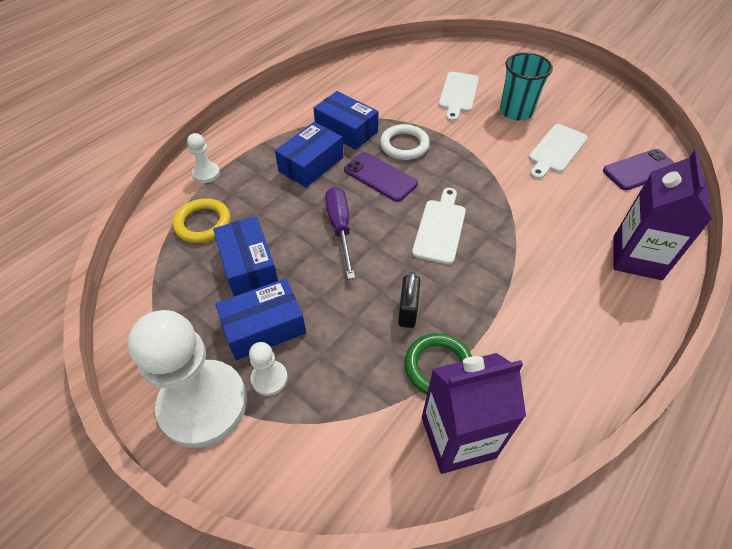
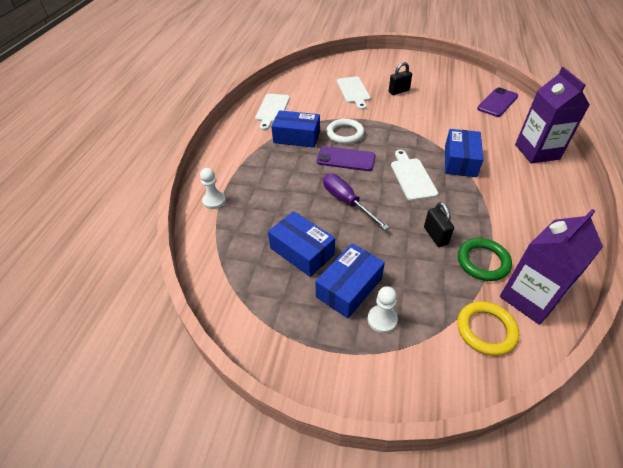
camera: 25 degrees left, 5 degrees down
white pawn [128,310,247,448] -> none
yellow ring [173,198,231,243] -> yellow ring moved to [457,301,519,356]
blue box [275,122,343,188] -> blue box moved to [445,129,484,177]
turquoise cup [500,52,553,120] -> black padlock [389,62,412,95]
white cutting board [529,124,588,179] -> white cutting board moved to [255,94,290,130]

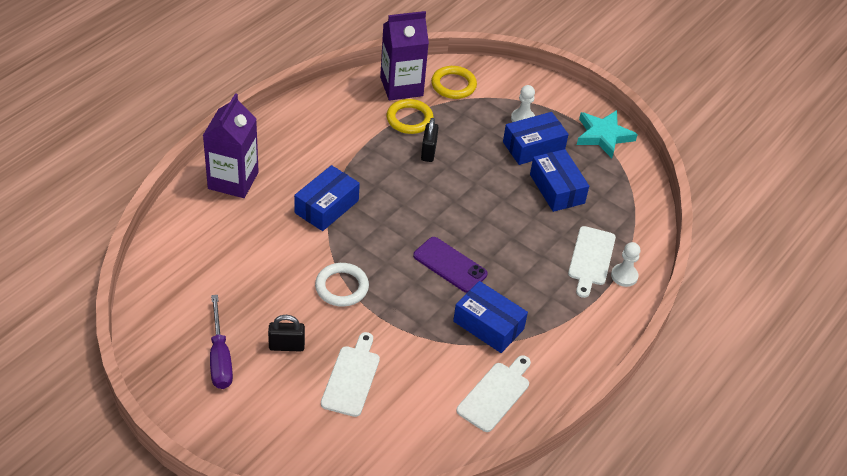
camera: 160 degrees left, 0 degrees up
purple screwdriver [323,174,389,230] -> purple screwdriver moved to [210,295,233,389]
white ring [326,119,364,144] -> white ring moved to [315,263,369,307]
white cutting board [391,150,438,201] -> white cutting board moved to [568,226,616,298]
green ring [458,238,512,281] -> yellow ring [387,99,434,134]
purple phone [477,87,518,117] -> none
none -> turquoise star [577,110,638,158]

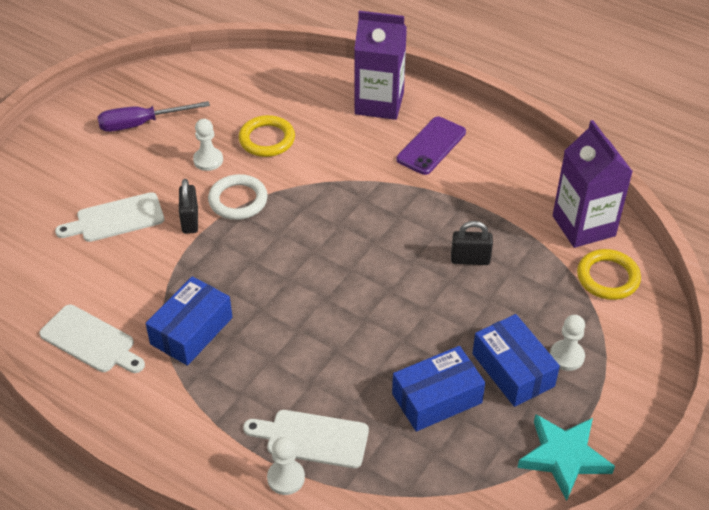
camera: 90 degrees right, 0 degrees up
black padlock [268,315,305,352] -> black padlock moved to [179,179,198,234]
blue box [294,165,360,231] -> none
white cutting board [321,332,380,417] -> white cutting board turned 150 degrees clockwise [55,192,164,242]
yellow ring [387,99,434,134] -> yellow ring moved to [239,115,295,157]
purple phone [413,237,488,293] -> purple phone moved to [397,116,466,175]
none -> white pawn [193,119,223,171]

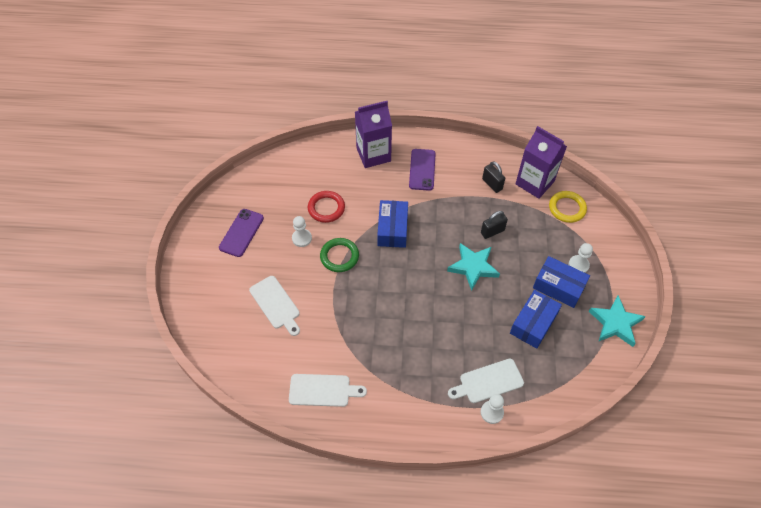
camera: 30 degrees left, 10 degrees up
white cutting board [55,192,164,242] -> white cutting board turned 75 degrees counterclockwise [249,276,300,336]
purple screwdriver [98,101,210,132] -> purple phone [219,209,264,257]
blue box [146,276,232,366] -> blue box moved to [377,200,408,248]
black padlock [179,179,198,234] -> black padlock moved to [482,161,505,193]
white ring [208,174,268,220] -> green ring [320,238,359,272]
yellow ring [239,115,295,157] -> red ring [308,191,345,223]
none -> turquoise star [447,243,500,291]

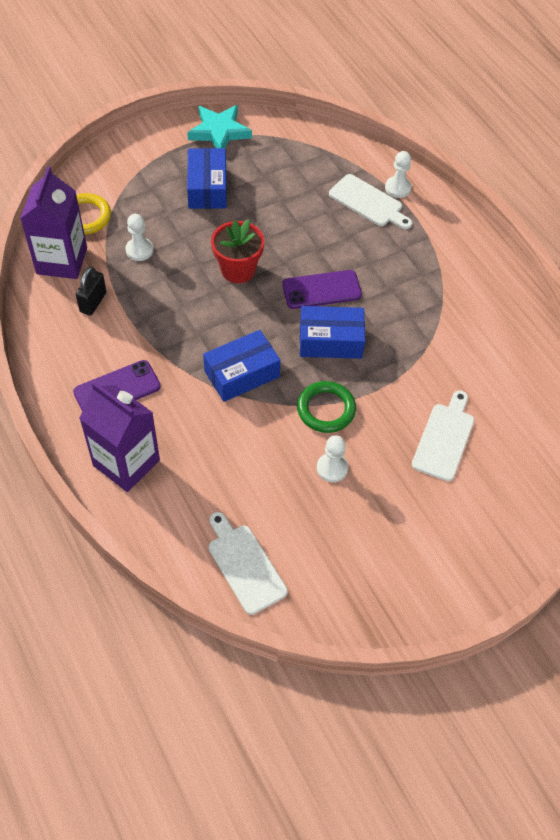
camera: 125 degrees left, 0 degrees up
purple phone [219,209,264,257] -> purple phone moved to [282,270,362,309]
white cutting board [289,374,367,407] -> white cutting board moved to [208,512,288,615]
red ring [308,191,345,223] -> none
turquoise star [447,243,500,291] -> red flower pot [211,219,264,283]
black padlock [481,211,508,239] -> none
blue box [510,290,562,349] -> blue box moved to [300,306,365,359]
white pawn [569,243,593,273] -> white pawn moved to [125,214,153,261]

